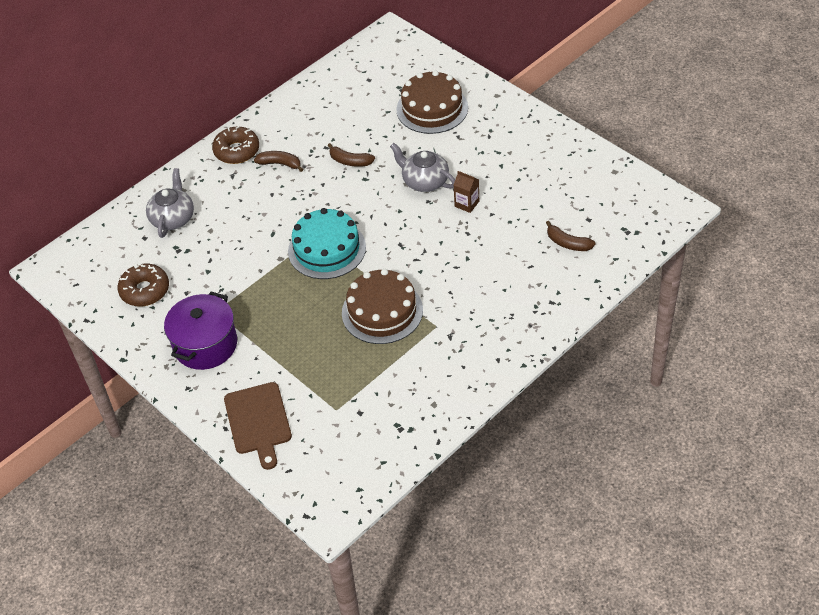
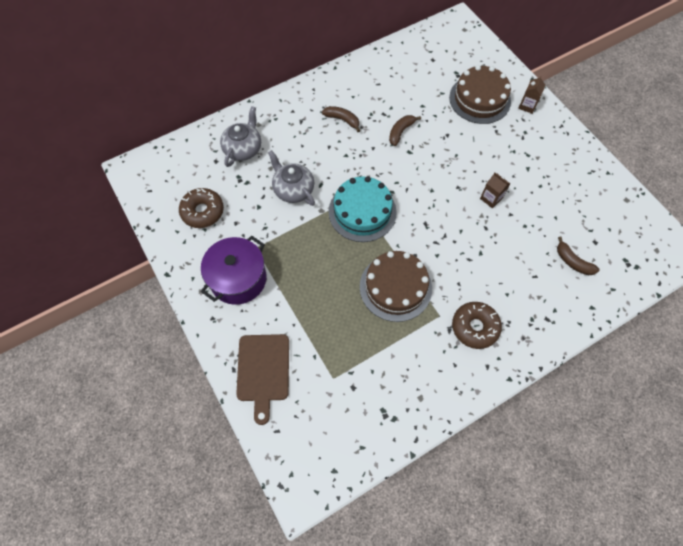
camera: 10 degrees right, 15 degrees up
brown donut [212,126,259,164] -> brown donut moved to [452,302,502,349]
brown banana [327,143,375,167] -> brown banana turned 90 degrees clockwise [389,115,421,146]
grey teapot [390,143,455,192] -> grey teapot moved to [268,150,315,206]
none -> brown carton [518,76,546,114]

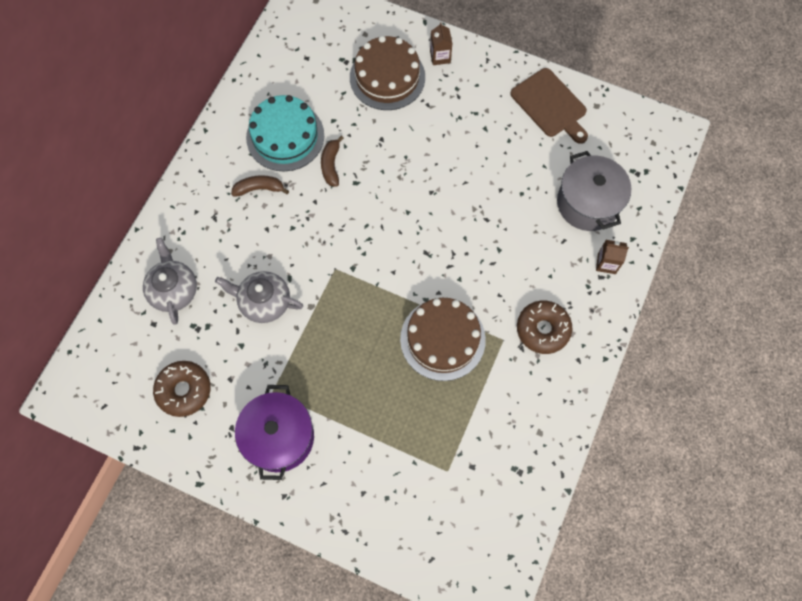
camera: 35 degrees left, 5 degrees up
brown cutting board [236,334,289,425] -> brown cutting board moved to [510,68,588,144]
turquoise cake [329,176,397,242] -> turquoise cake moved to [246,95,324,171]
brown carton [480,173,510,208] -> brown carton moved to [596,240,629,274]
brown banana [557,236,600,275] -> grey pot [557,151,631,231]

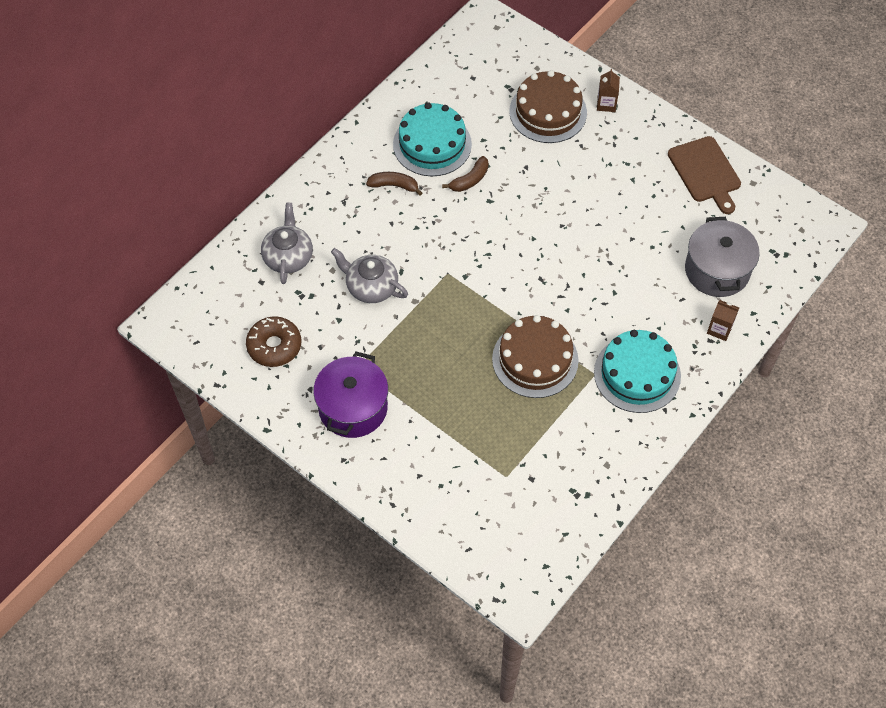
camera: 15 degrees right, 10 degrees down
brown banana [321,135,344,187] -> brown banana turned 150 degrees counterclockwise [442,156,489,192]
brown donut [517,301,572,354] -> turquoise cake [594,330,681,413]

